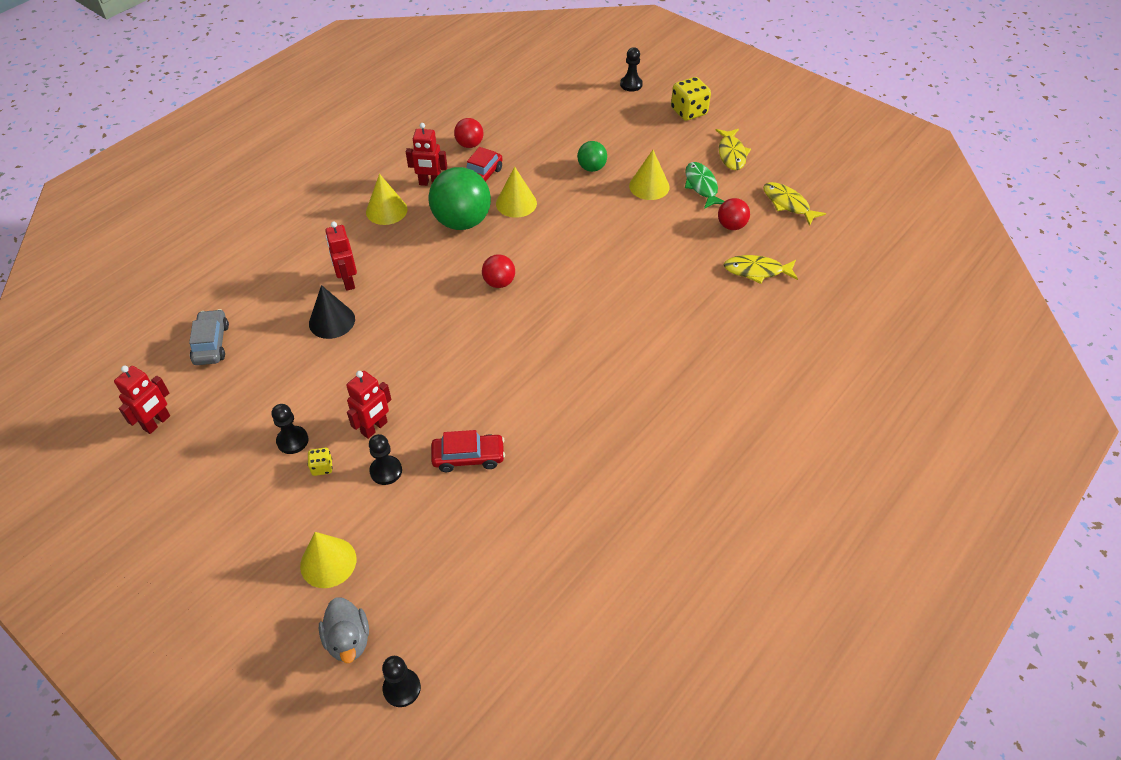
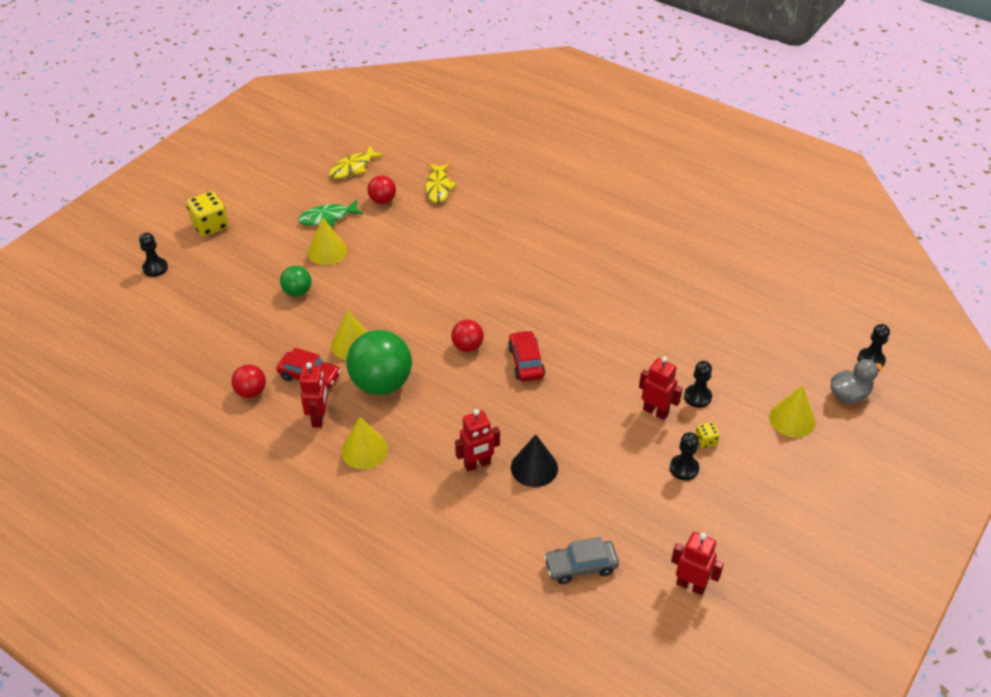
camera: 95 degrees left, 5 degrees down
red car [431,430,505,472] -> red car moved to [508,330,545,381]
yellow fish [716,129,751,170] -> none

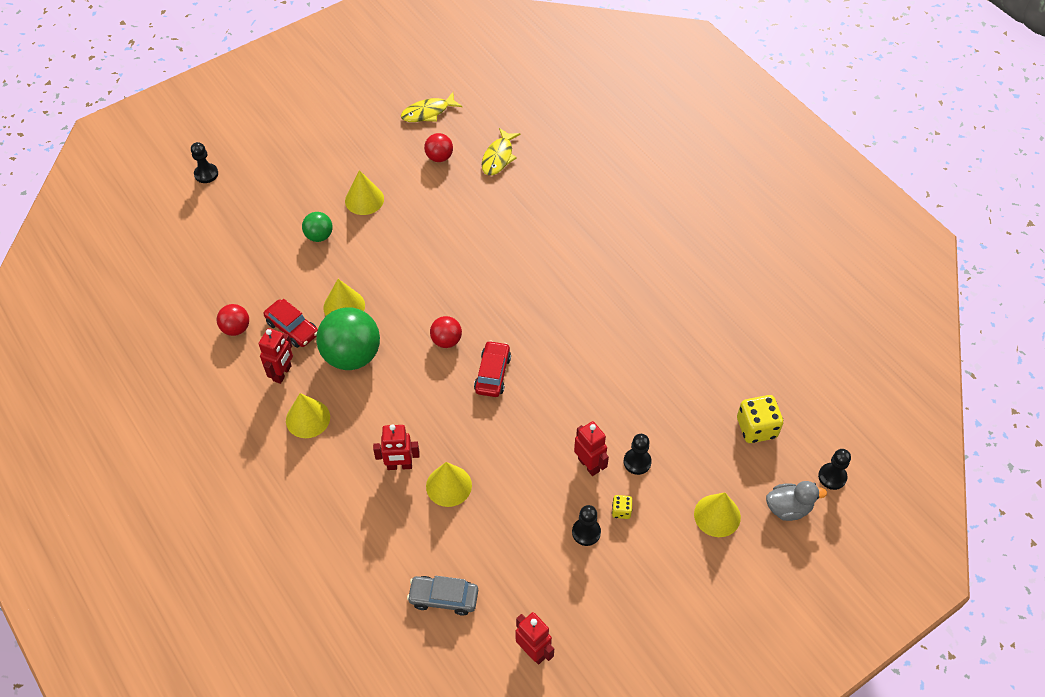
camera: 20 degrees right, 10 degrees up
yellow dice [187,191,228,236] -> yellow dice moved to [737,395,783,443]
green fish [298,200,363,226] -> none
black cone [511,434,558,487] -> yellow cone [426,462,472,507]

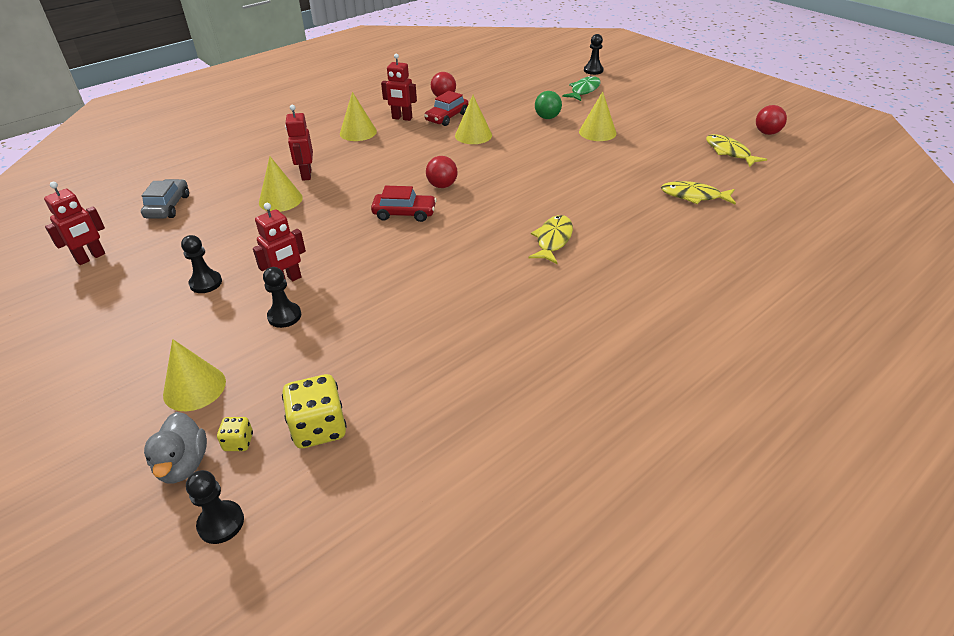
camera: 85 degrees right, 15 degrees down
green ball [316,307,380,370] -> none
red ball [424,133,453,162] -> red ball moved to [756,105,787,135]
yellow dice [612,495,632,519] -> yellow dice moved to [217,417,253,451]
none -> yellow fish [528,215,573,264]
none -> green fish [562,76,601,101]

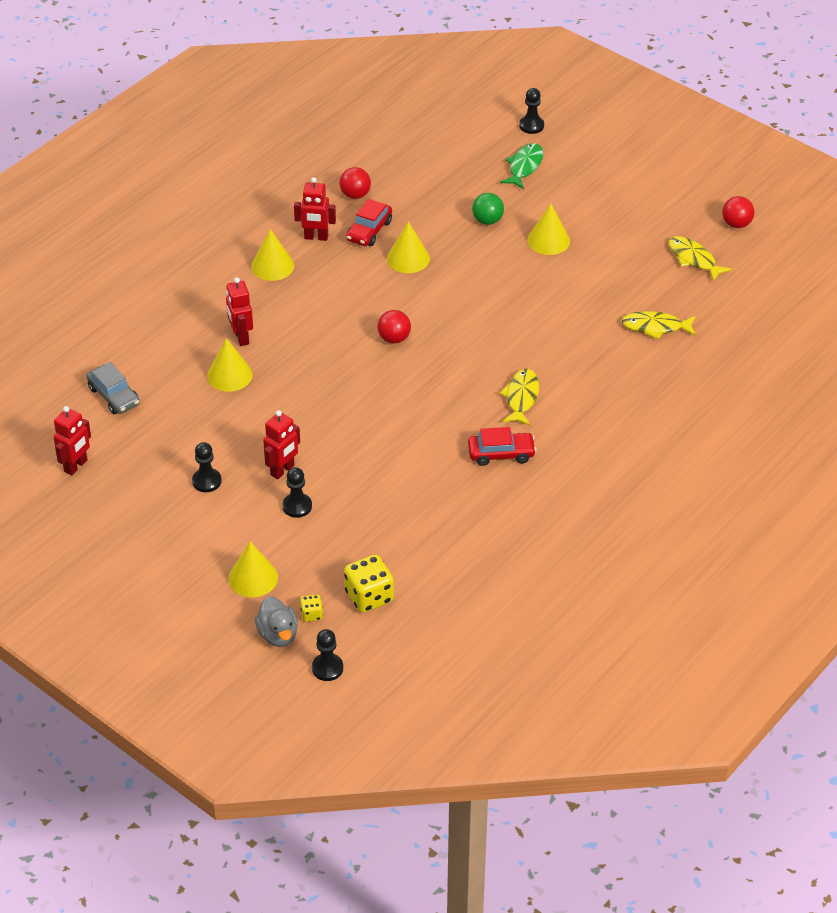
camera: 10 degrees left, 5 degrees up
grey car [141,179,189,219] -> grey car turned 150 degrees clockwise [87,362,140,414]
red car [371,186,437,222] -> red car moved to [468,427,536,466]

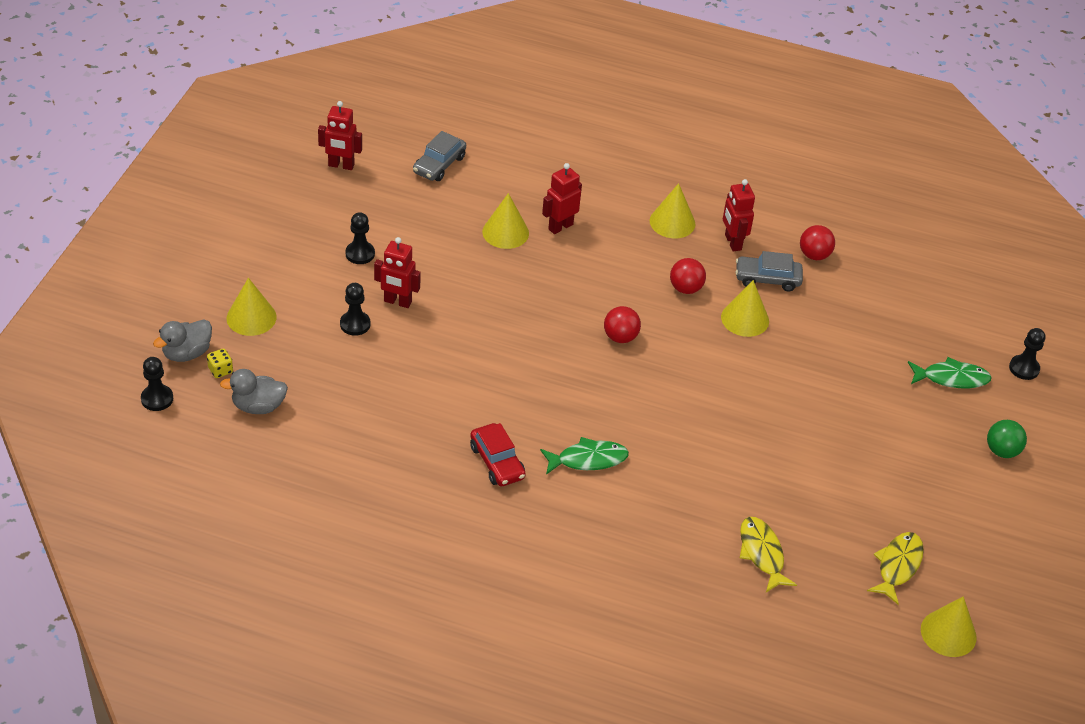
camera: 65 degrees right, 0 degrees up
yellow dice [344,555,394,613] -> grey duck [220,369,288,414]
red car [346,199,392,246] -> grey car [736,251,803,292]
green ball [472,193,504,225] -> green ball moved to [987,420,1027,458]
yellow fish [499,369,539,426] -> green fish [540,437,629,475]
yellow cone [527,204,570,255] -> yellow cone moved to [921,596,977,657]
red ball [722,196,754,228] -> red ball moved to [670,258,706,294]

